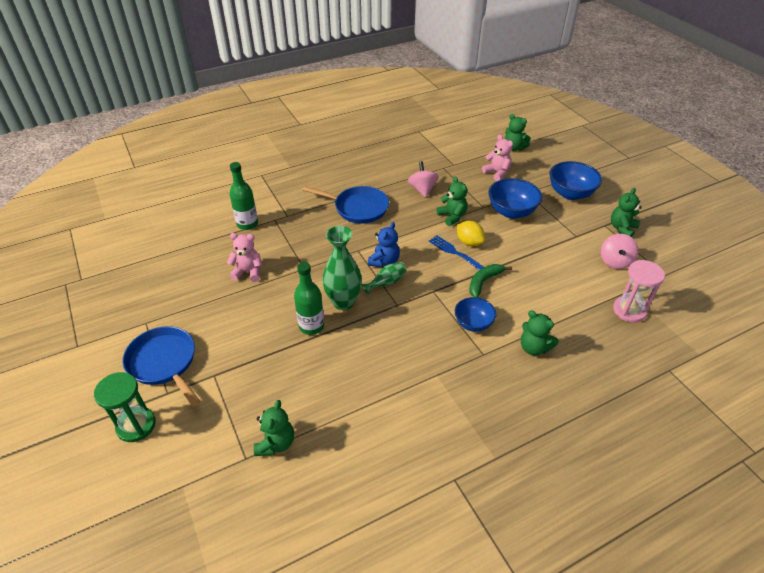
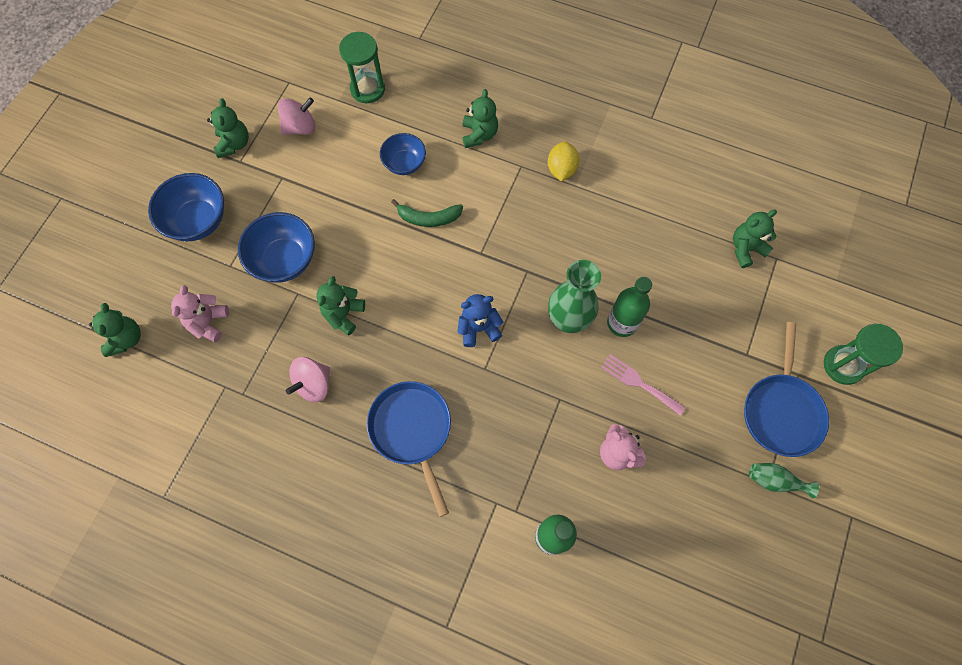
camera: 130 degrees left, 25 degrees up
green vase [362,262,407,294] -> green vase moved to [749,463,819,499]
blue fork [429,235,484,270] -> none
blue bowl [455,297,496,332] -> blue bowl moved to [380,133,426,175]
yellow lemon [457,221,485,246] -> yellow lemon moved to [548,141,579,181]
green teddy bear [611,188,642,237] -> green teddy bear turned 90 degrees counterclockwise [207,98,249,158]
pink hourglass [613,260,665,323] -> green hourglass [339,32,385,103]
none -> pink fork [601,354,686,415]

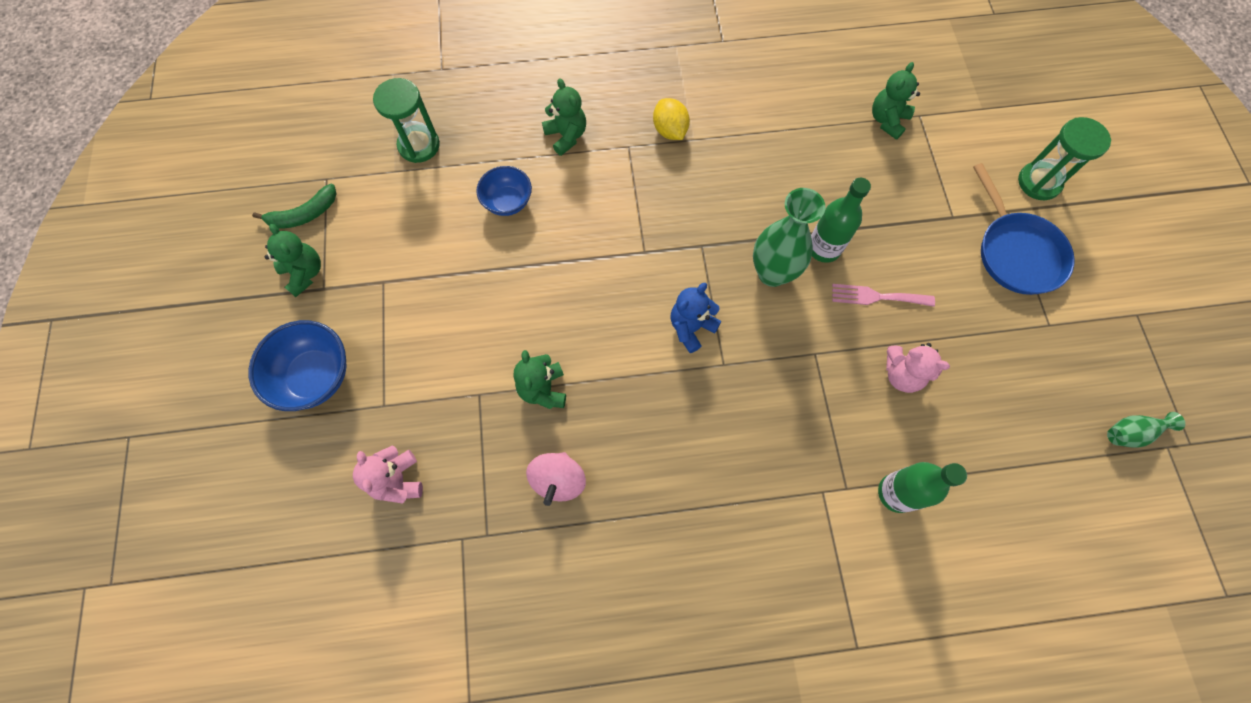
camera: 30 degrees left, 0 degrees up
green teddy bear [89,303,141,357] -> none
blue bowl [238,212,315,283] -> none
pink spinning top [278,98,316,135] -> none
blue pan [367,381,451,517] -> none
green banana [391,199,463,227] -> green banana moved to [252,184,336,229]
green vase [749,463,819,499] -> green vase moved to [1107,412,1185,448]

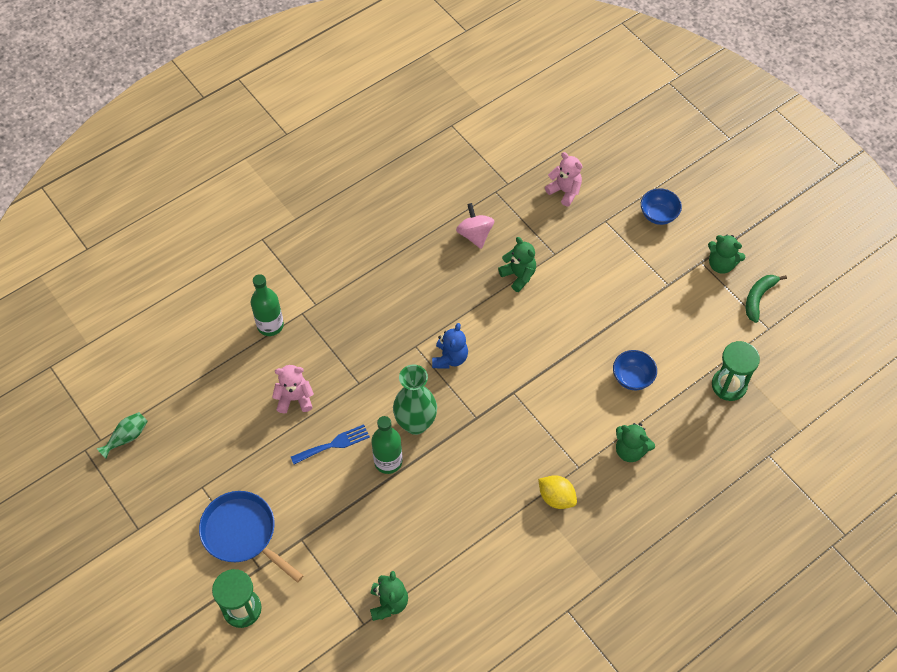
camera: 150 degrees right, 10 degrees down
blue bowl [248,320,347,411] -> blue bowl [641,188,682,225], size x0.65
pink fork [832,284,935,307] -> blue fork [291,425,370,464]

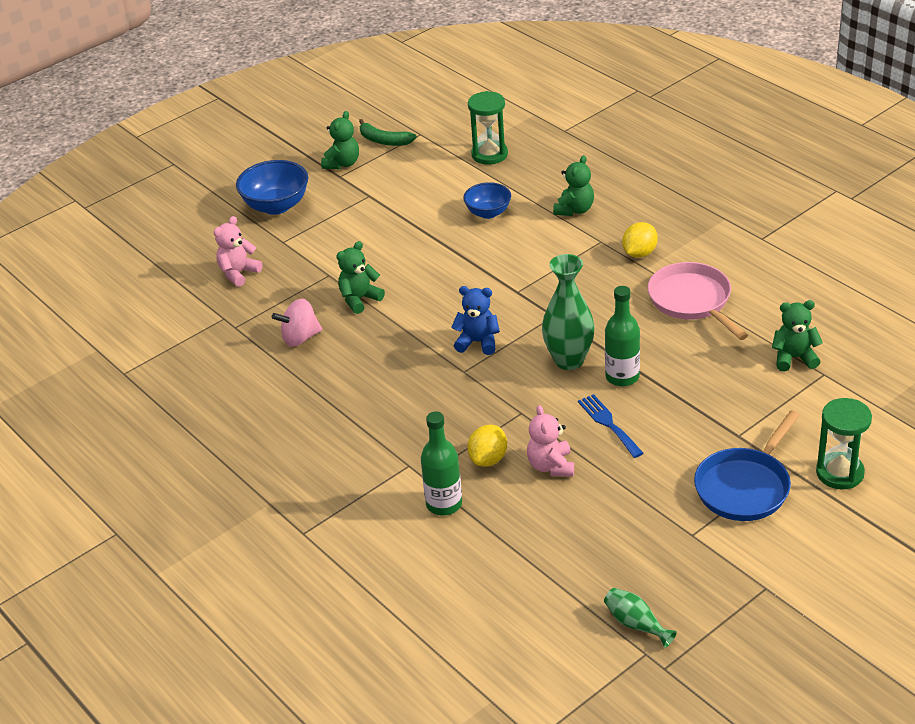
camera: 90 degrees left, 20 degrees down
blue bowl [641,188,682,225] -> blue bowl [236,160,308,215], size x1.54
none -> yellow lemon [467,425,507,467]
none -> pink pan [648,262,748,340]

